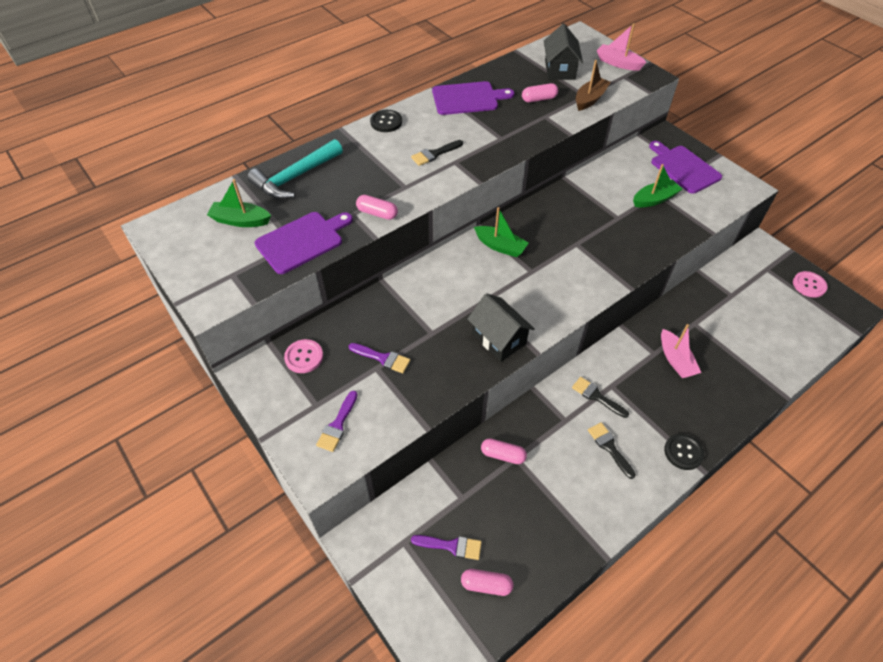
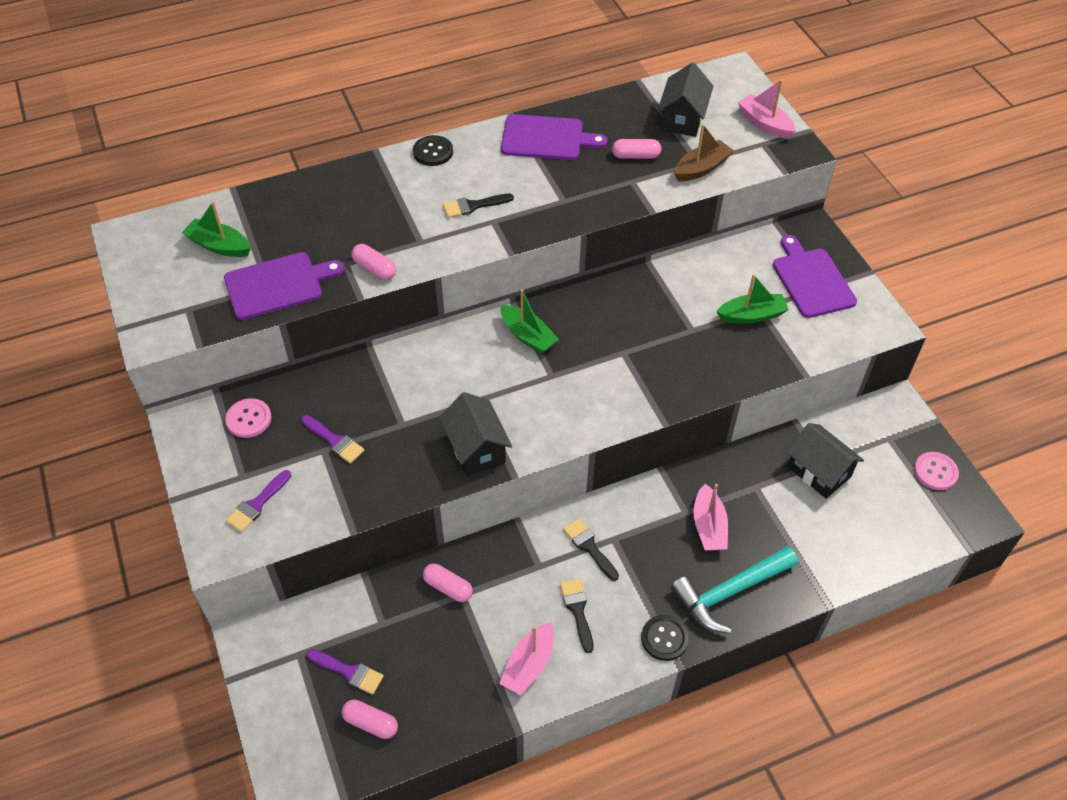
camera: 15 degrees right, 0 degrees up
turquoise hammer [247,139,343,199] -> turquoise hammer moved to [671,546,798,633]
none -> pink boat [499,622,554,695]
none -> black house [787,423,864,499]

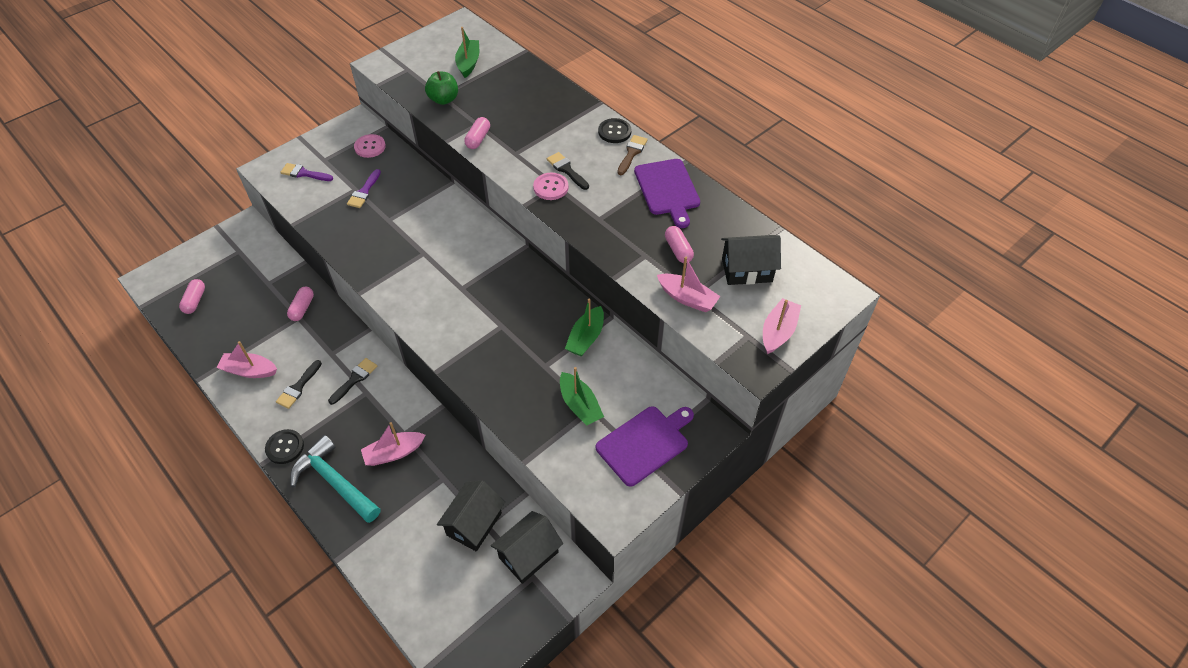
camera: 70 degrees right, 0 degrees up
purple cutting board [224,252,344,320] -> green apple [425,71,458,105]
purple brush [307,649,384,695] -> none
black house [439,392,512,476] -> black house moved to [491,511,563,584]
green boat [500,289,559,354] -> green boat moved to [565,299,604,357]
black brush [560,578,593,653] -> black brush turned 150 degrees clockwise [276,360,322,409]
brown boat [675,124,734,181] -> pink boat [657,257,720,312]
pink button [914,452,959,490] -> pink button moved to [533,173,569,200]
none -> brown brush [617,135,648,175]

